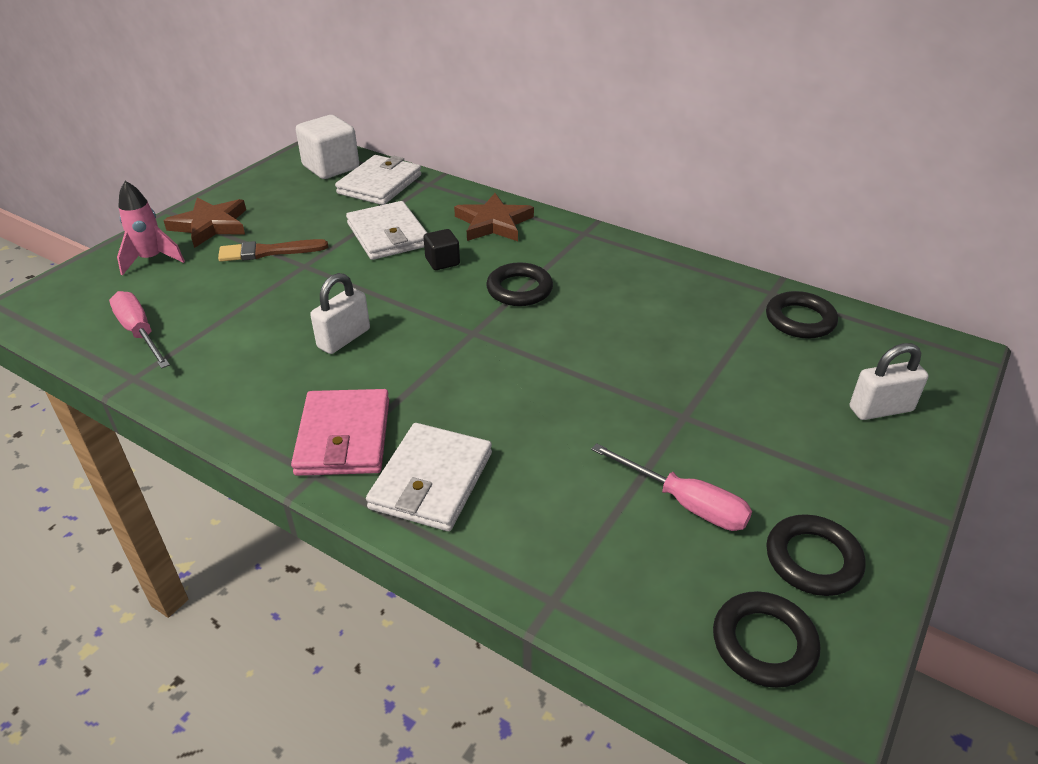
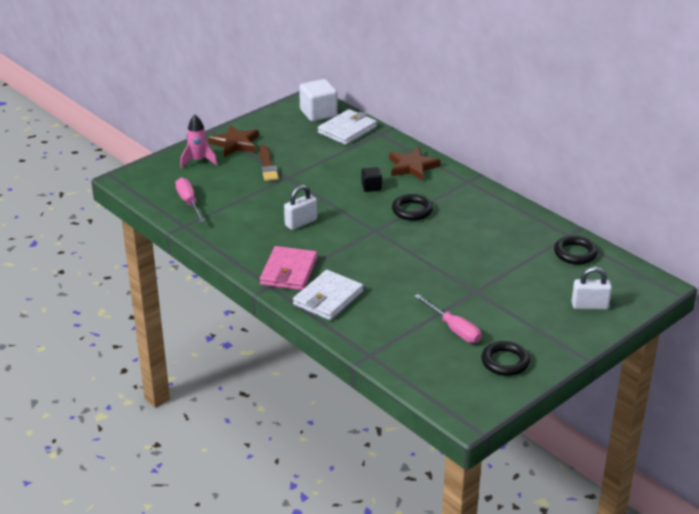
camera: 15 degrees right, 5 degrees down
brown brush [218,239,328,262] -> brown brush turned 105 degrees counterclockwise [259,145,279,181]
white wallet [346,201,427,260] -> none
black ring [713,591,820,688] -> none

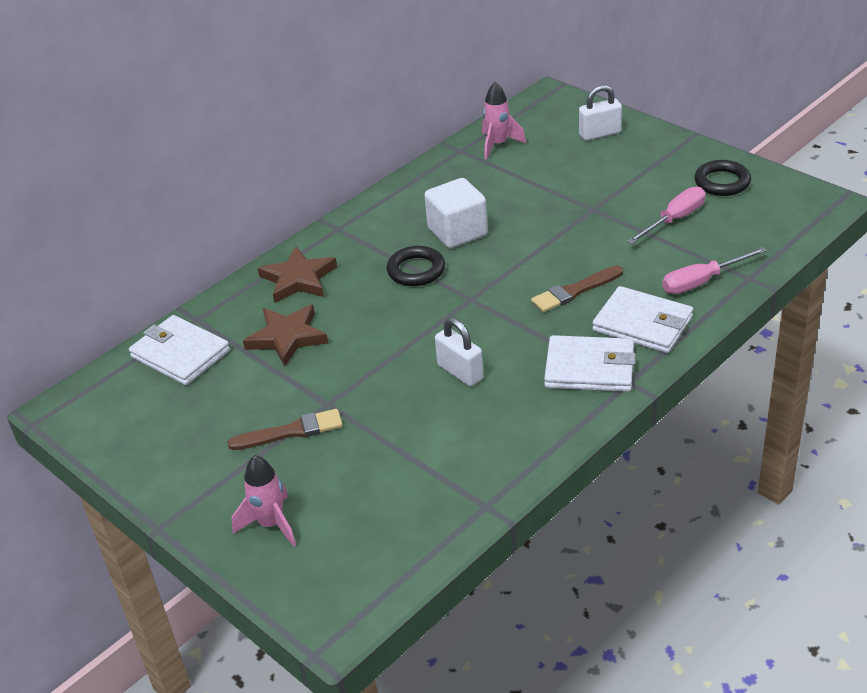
camera: 90 degrees left, 5 degrees up
pink screwdriver [175,178,205,223] -> pink screwdriver moved to [662,247,767,294]
brown star [208,125,259,157] -> brown star moved to [243,304,328,367]
pink wallet [260,246,317,290] -> white wallet [544,335,635,392]
white cube [299,79,338,122] -> white cube moved to [424,178,488,248]
black cube [361,167,382,192] -> none
black ring [554,236,598,265] -> pink rocket [482,82,526,160]
white padlock [572,267,612,310] -> white padlock turned 75 degrees clockwise [579,85,622,141]
none -> brown brush [531,265,623,312]

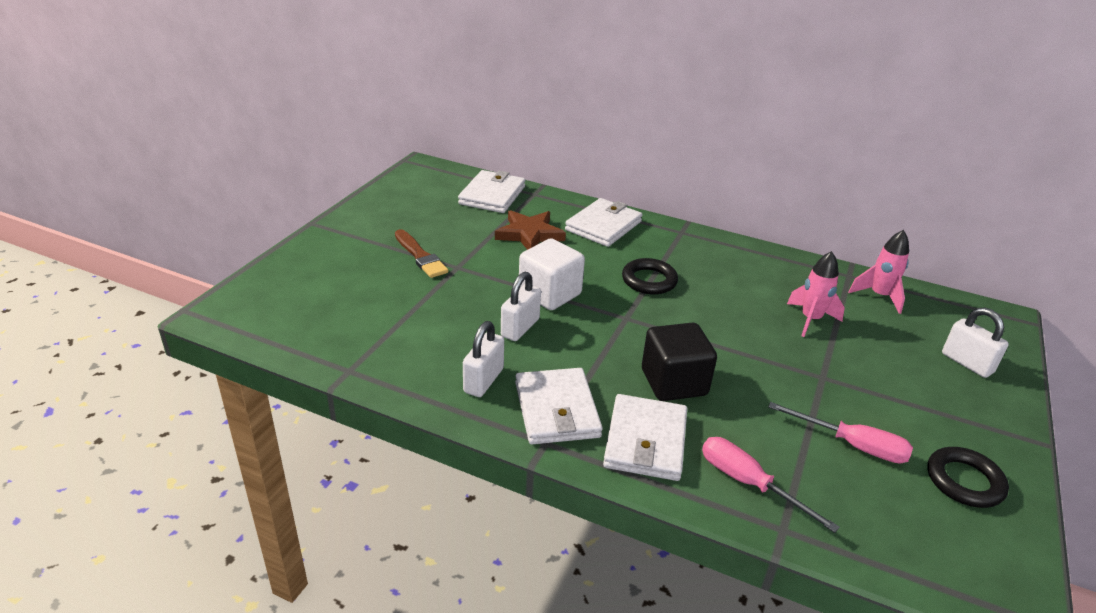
camera: 65 degrees right, 5 degrees down
pink rocket [232,455,296,547] -> pink rocket moved to [787,251,845,337]
brown star [258,247,337,303] -> white wallet [565,198,642,247]
white cube [424,178,488,248] -> white cube moved to [519,239,585,310]
brown brush [531,265,623,312] -> black cube [642,323,717,401]
none -> white padlock [463,321,504,397]

